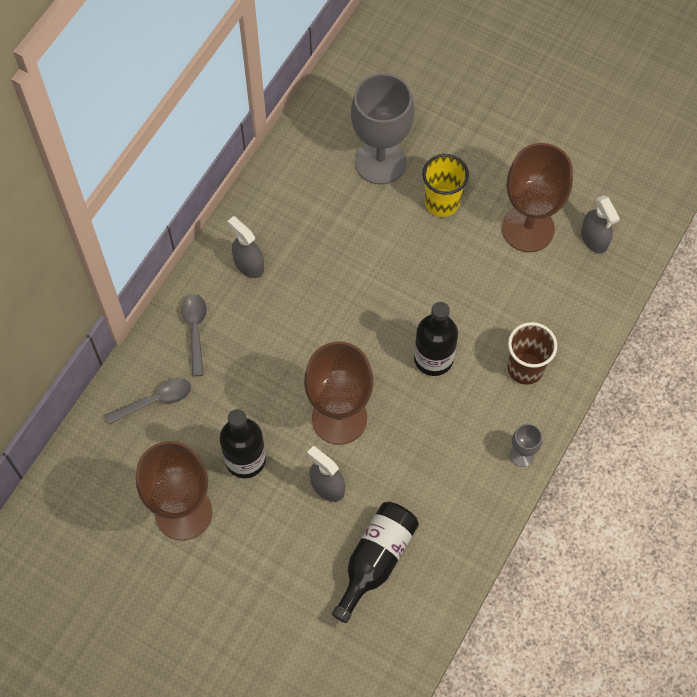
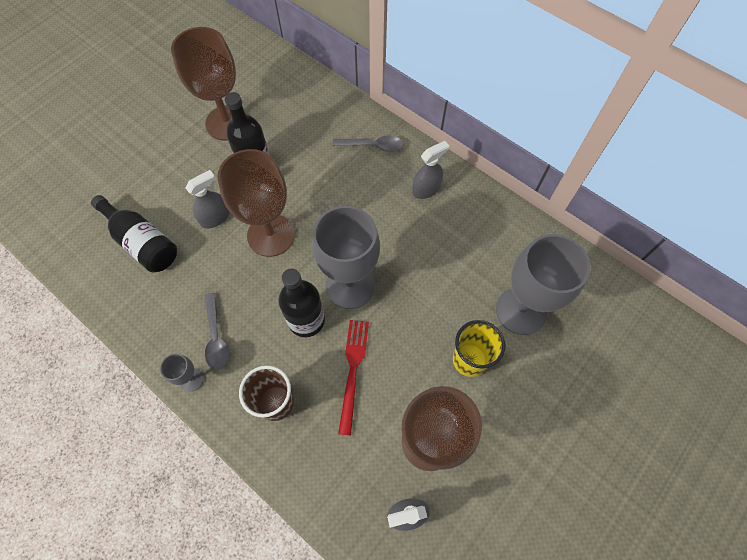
camera: 100 degrees right, 0 degrees up
grey spoon [105,378,191,425] -> grey spoon moved to [205,293,229,370]
none -> grey goblet [312,206,380,309]
none -> red fork [338,320,369,436]

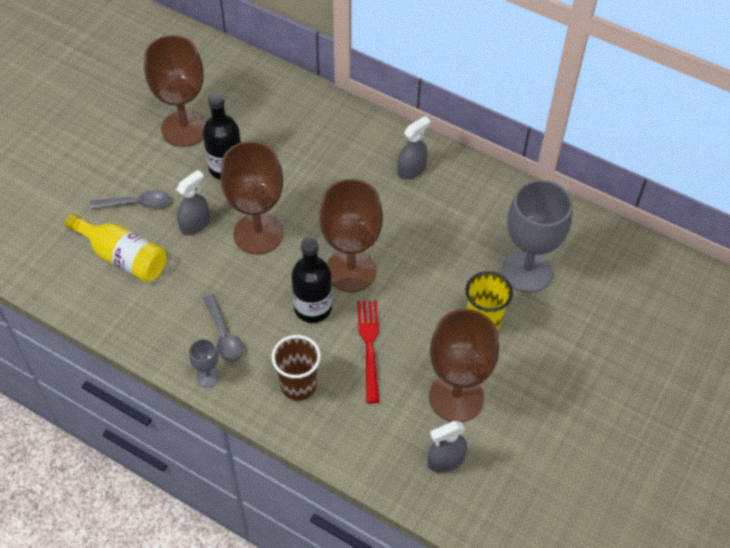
camera: 10 degrees left, 10 degrees down
black bottle [91,195,177,273] -> yellow bottle [65,214,167,282]
grey goblet [312,206,380,309] -> brown goblet [319,179,383,292]
grey spoon [333,135,404,152] -> grey spoon moved to [90,190,170,209]

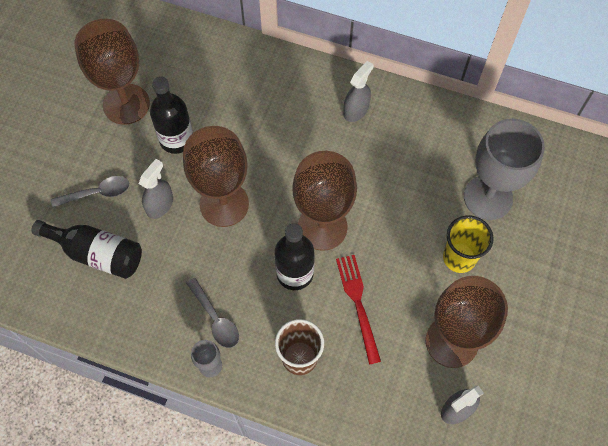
camera: 10 degrees left, 10 degrees up
yellow bottle [65,214,167,282] -> black bottle [31,220,142,279]

